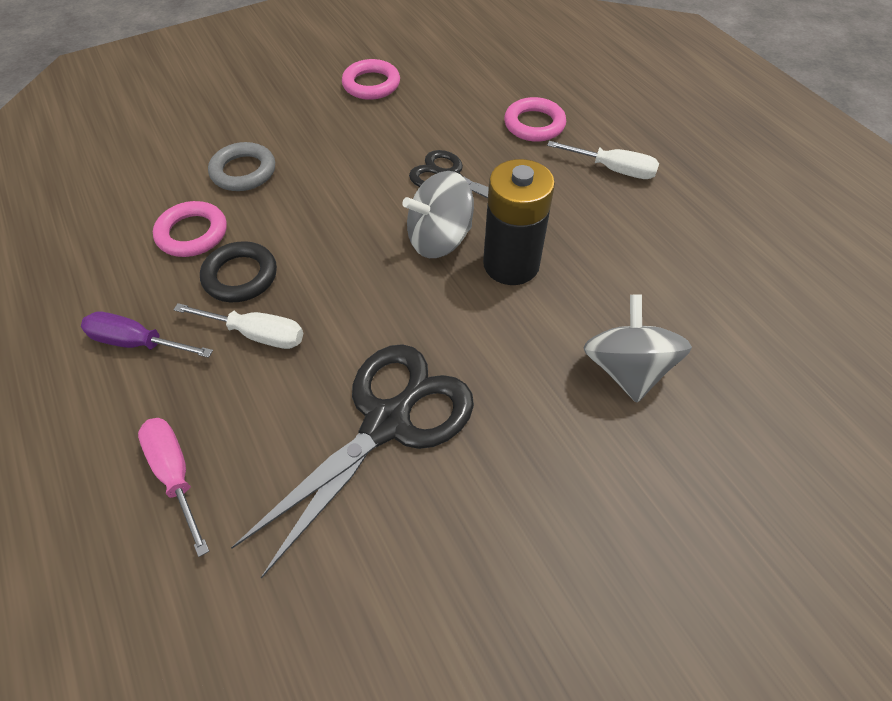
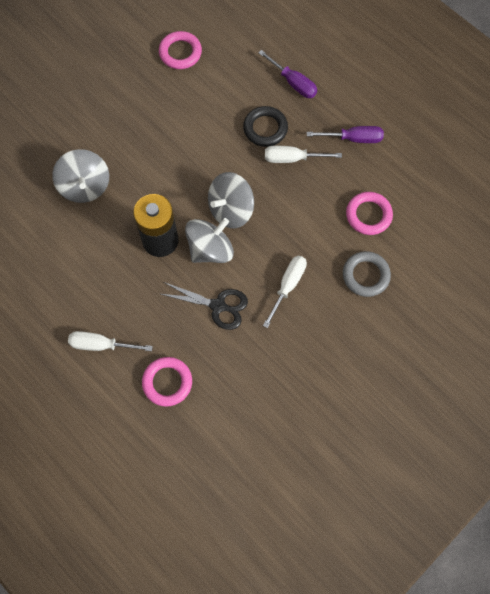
camera: 165 degrees right, 15 degrees up
pink screwdriver [138,418,209,557] -> purple screwdriver [258,50,317,98]
black ring [200,241,277,302] -> black ring moved to [243,106,288,147]
black scissors [231,344,474,578] -> none
pink ring [342,59,400,100] -> pink ring moved to [159,31,202,69]
none -> grey spinning top [208,172,254,228]
none -> white screwdriver [263,256,307,328]

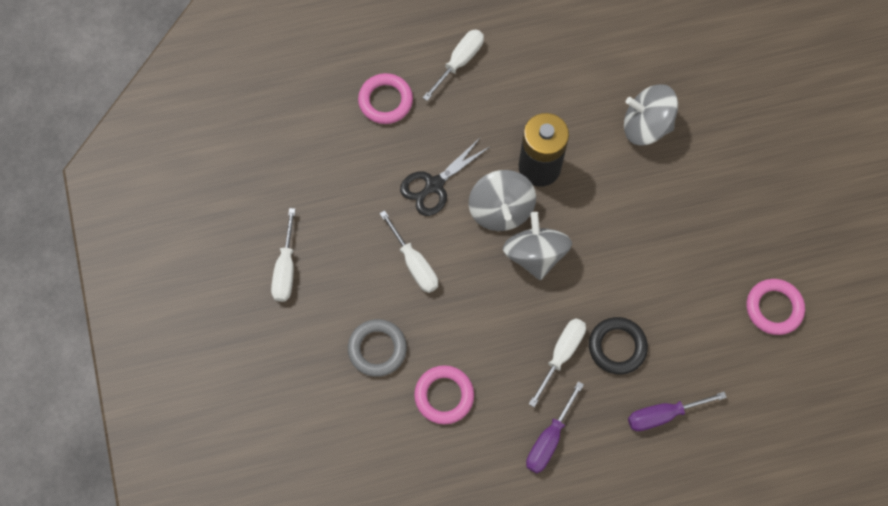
camera: 120 degrees right, 0 degrees up
none -> white screwdriver [271,208,295,302]

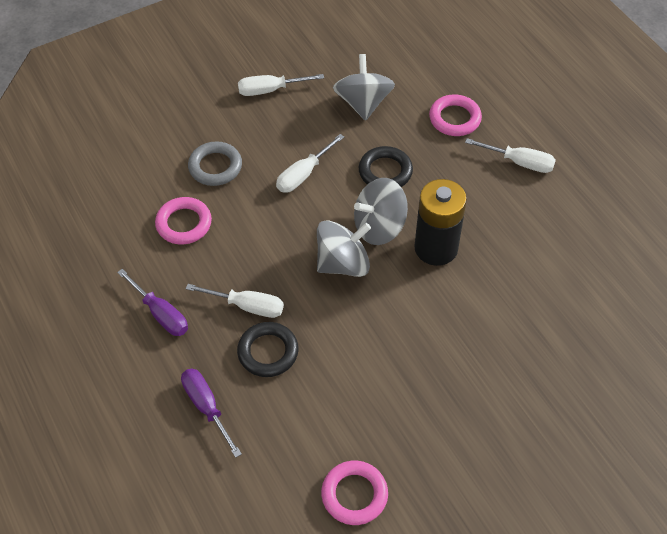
camera: 75 degrees right, 15 degrees down
black scissors [400,137,491,216] -> black ring [359,146,413,187]
purple screwdriver [526,381,584,474] -> purple screwdriver turned 150 degrees counterclockwise [117,269,188,336]
grey spinning top [624,84,678,146] -> grey spinning top moved to [333,54,395,121]

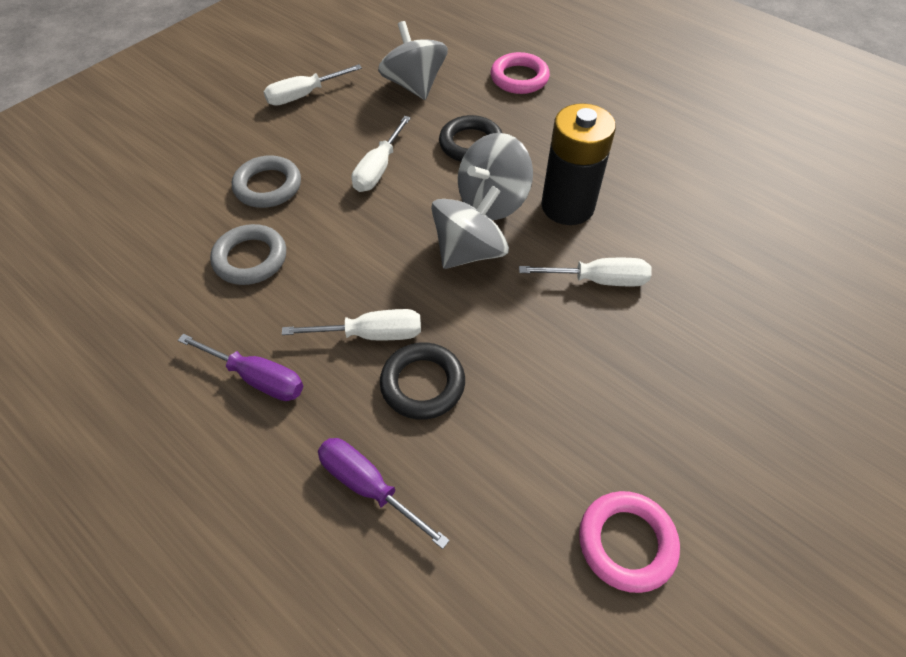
camera: 20 degrees left, 0 degrees up
pink ring [155,197,212,244] -> grey ring [210,224,286,285]
white screwdriver [465,138,556,173] -> white screwdriver moved to [519,258,652,286]

